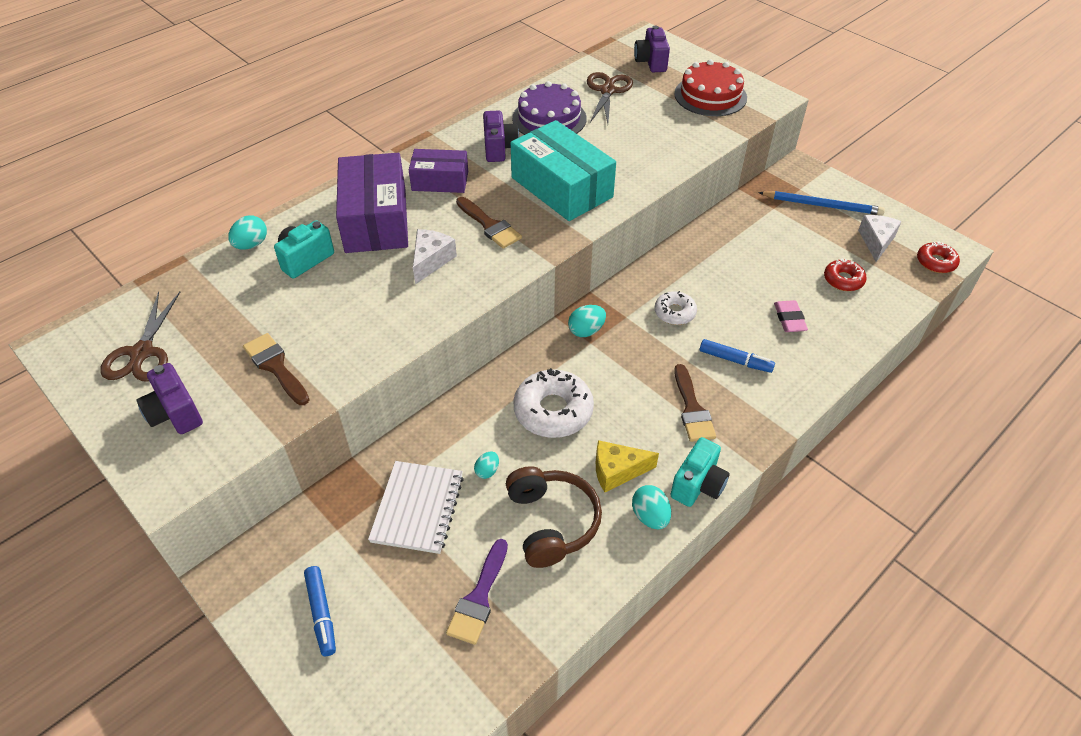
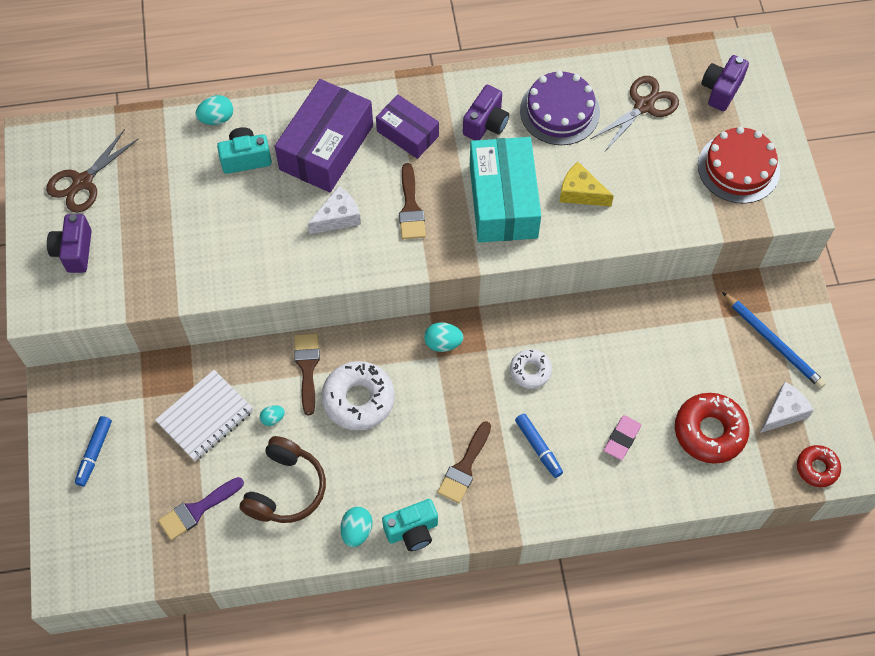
camera: 35 degrees right, 15 degrees up
brown brush [243,333,310,405] -> brown brush moved to [294,333,320,415]
yellow cheese [596,440,659,492] -> yellow cheese moved to [559,162,614,207]
red donut [824,259,867,291] -> red donut [675,393,749,464], size x1.71

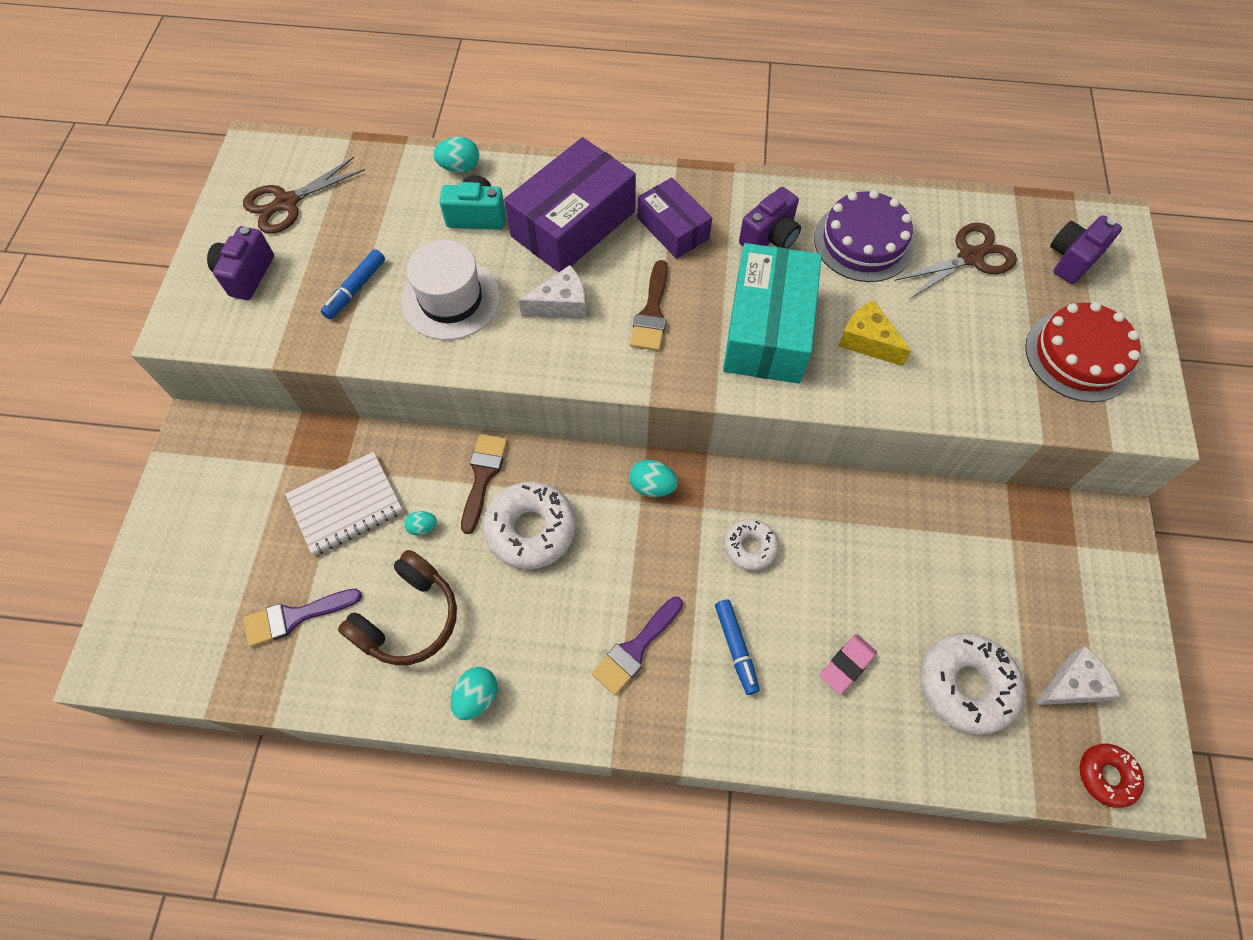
camera: 15 degrees right, 0 degrees up
blue marker [75,416,112,486] -> blue marker moved to [321,249,385,319]
turquoise camera [382,499,438,551] -> none
brown brush [437,421,491,503] -> purple brush [592,597,683,695]
red donut [675,393,749,464] -> white donut [921,633,1024,735]
blue pencil [722,292,826,388] -> none
none -> white hat [401,240,500,340]

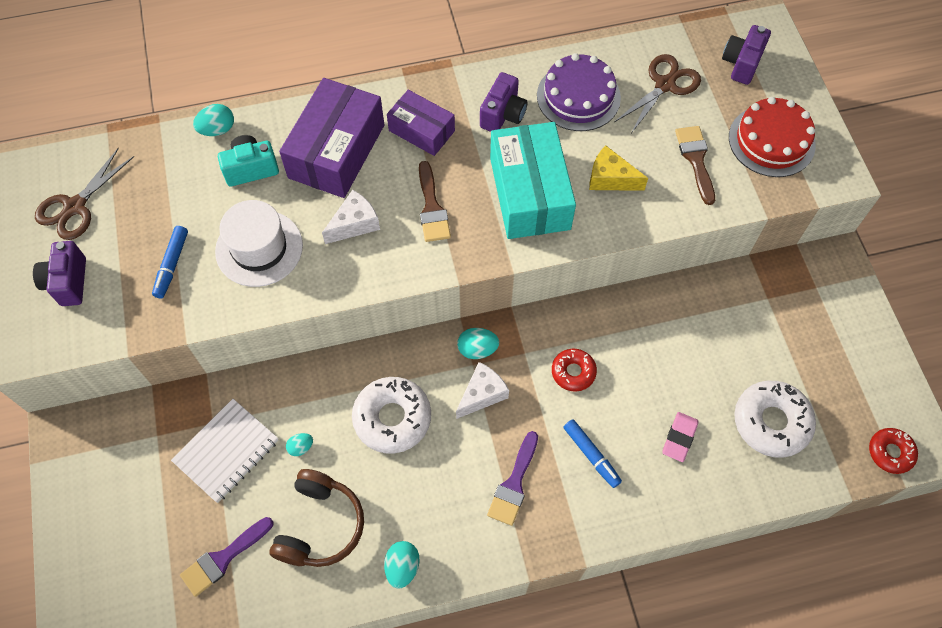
camera: 20 degrees left, 0 degrees up
brown brush [461,434,508,534] -> brown brush moved to [675,126,715,205]
white donut [724,519,779,571] -> red donut [552,349,597,392]
white cheese [1035,646,1120,705] -> white cheese moved to [456,362,509,419]

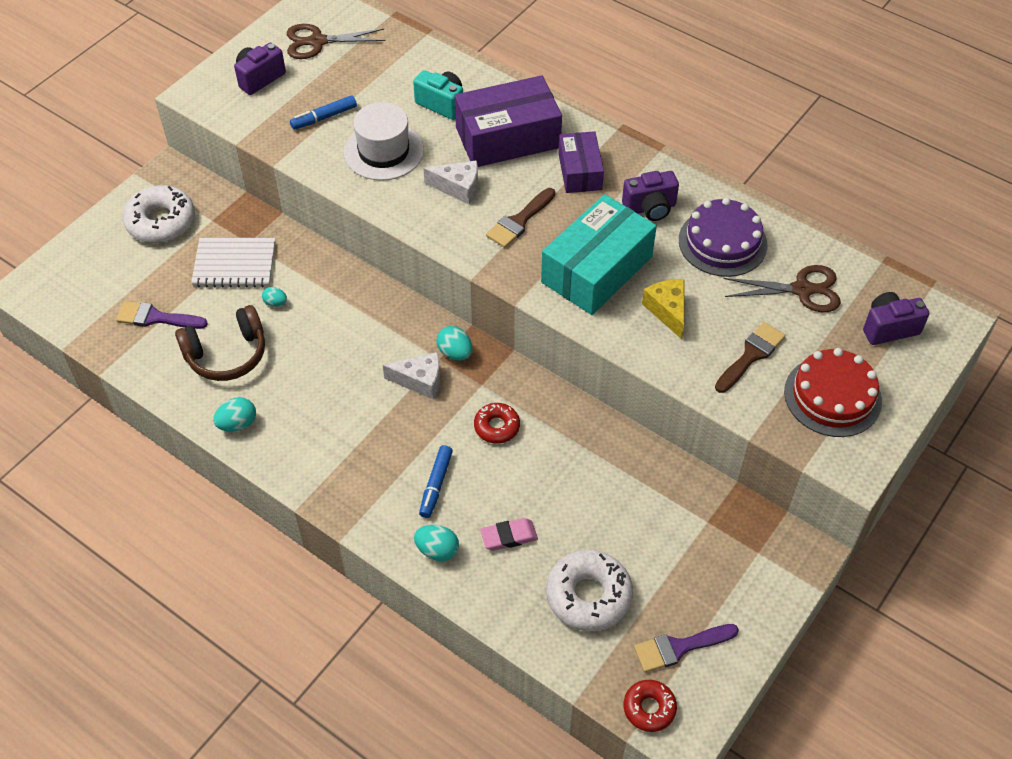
camera: 50 degrees right, 10 degrees down
turquoise egg [193,104,234,136] -> turquoise egg moved to [414,525,459,561]
white donut [352,377,431,454] -> white donut moved to [122,185,195,243]
purple brush [487,431,538,526] -> purple brush moved to [634,624,739,673]

